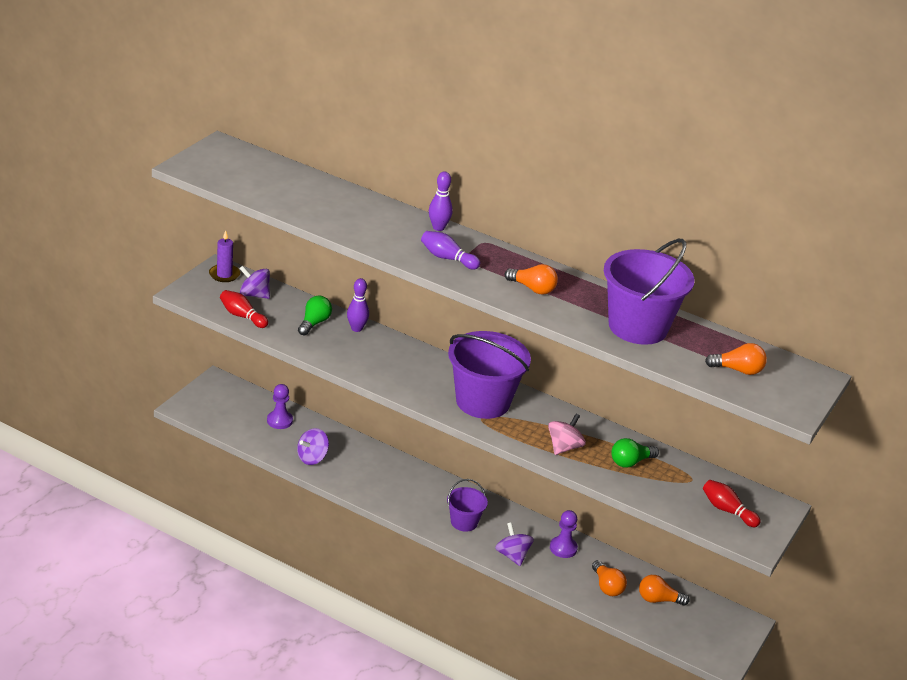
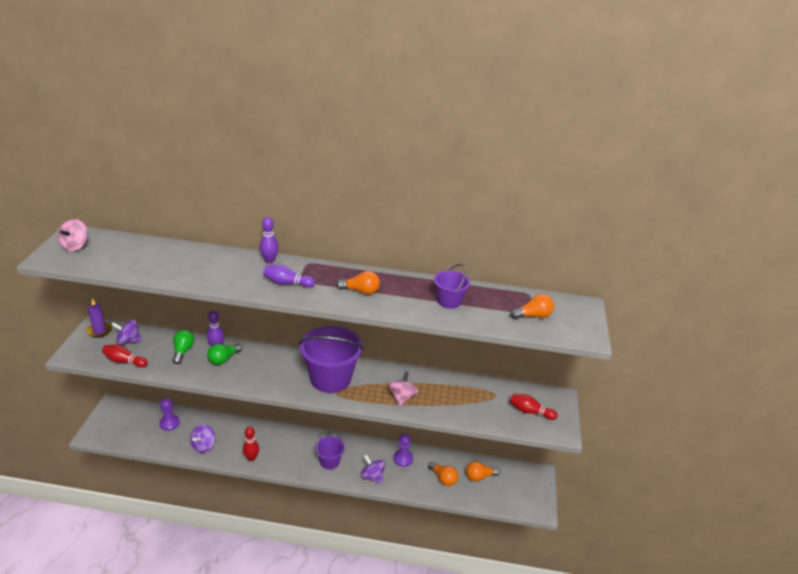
camera: 20 degrees left, 0 degrees up
purple bucket [604,239,694,345] -> purple bucket [434,264,470,309], size x0.52
green light bulb [611,438,659,468] -> green light bulb moved to [207,344,242,365]
none -> pink spinning top [58,219,88,251]
none -> red bowling pin [243,427,259,461]

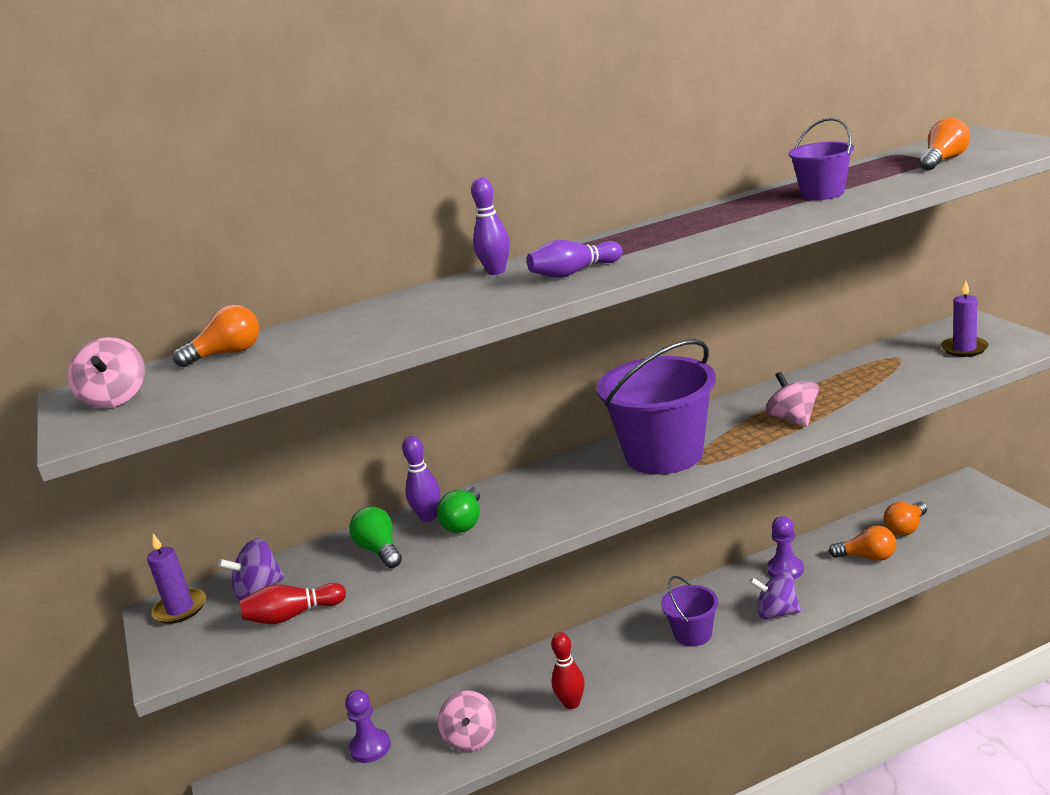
camera: 25 degrees left, 10 degrees down
purple spinning top [190,424,215,453] -> pink spinning top [438,690,497,752]
orange light bulb [336,271,380,295] -> orange light bulb moved to [173,305,259,367]
red bowling pin [510,394,558,420] -> purple candle [941,281,988,357]

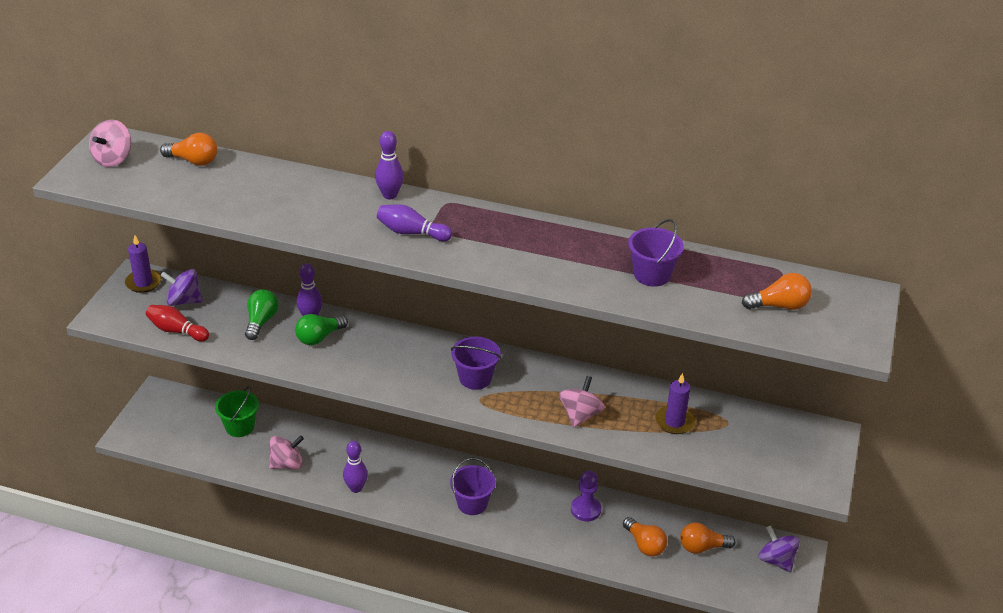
camera: 35 degrees right, 15 degrees up
purple pawn [345,690,391,763] -> green bucket [215,386,259,437]
pink spinning top [438,690,497,752] -> pink spinning top turned 150 degrees counterclockwise [269,435,304,469]
red bowling pin [551,632,585,709] -> purple bowling pin [343,441,368,493]
purple bucket [596,339,716,475] -> purple bucket [451,337,501,390], size x0.52
purple spinning top [750,572,801,619] -> purple spinning top moved to [758,525,800,572]
purple candle [941,281,988,357] -> purple candle moved to [655,373,695,434]

